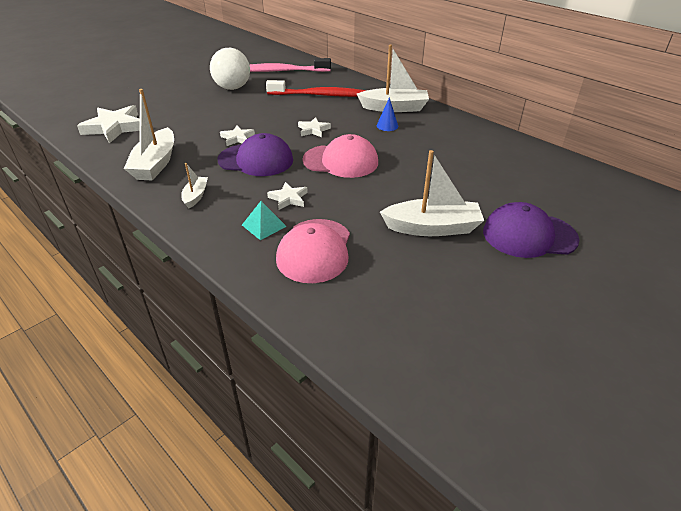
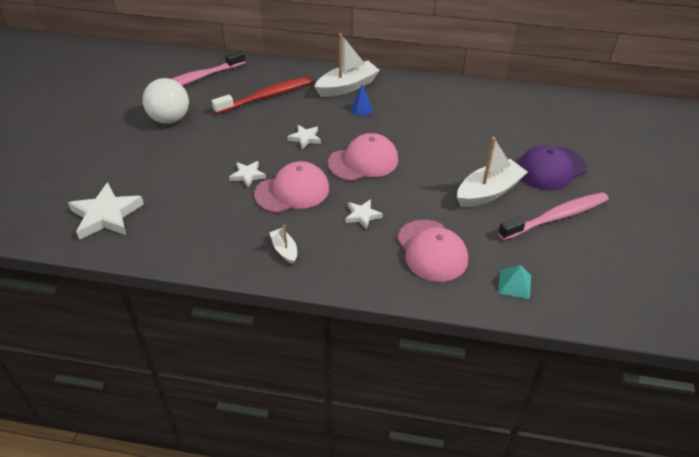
camera: 35 degrees left, 5 degrees up
white boat [124,89,174,180] -> none
purple cap [217,133,293,176] -> pink cap [254,161,329,213]
turquoise pyramid [242,201,287,240] -> turquoise pyramid moved to [498,265,531,299]
none -> pink toothbrush [498,192,609,240]

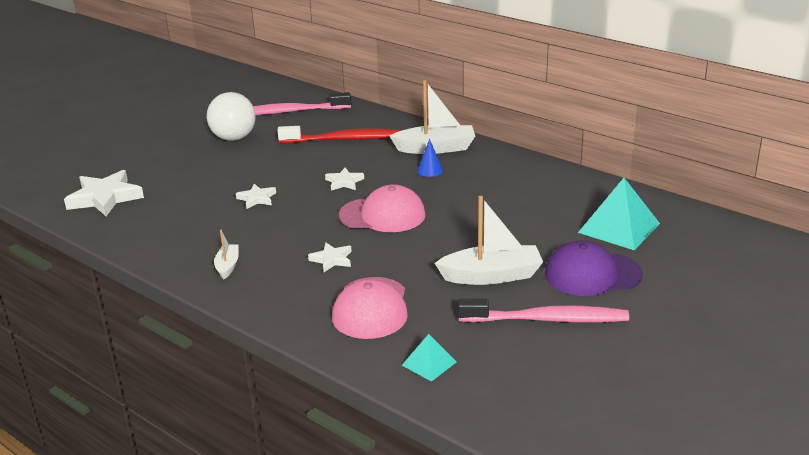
camera: 30 degrees right, 15 degrees down
pink cap [254,161,329,213] -> none
none -> turquoise pyramid [578,178,660,250]

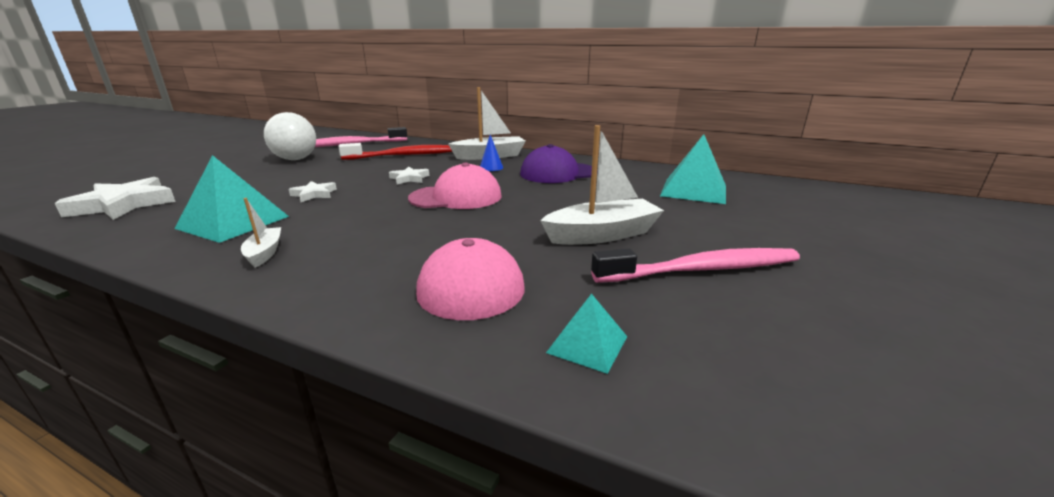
camera: 15 degrees left, 5 degrees down
white star [308,242,352,272] -> none
purple cap [545,241,643,296] -> purple cap moved to [520,144,598,183]
none -> turquoise pyramid [174,155,289,243]

